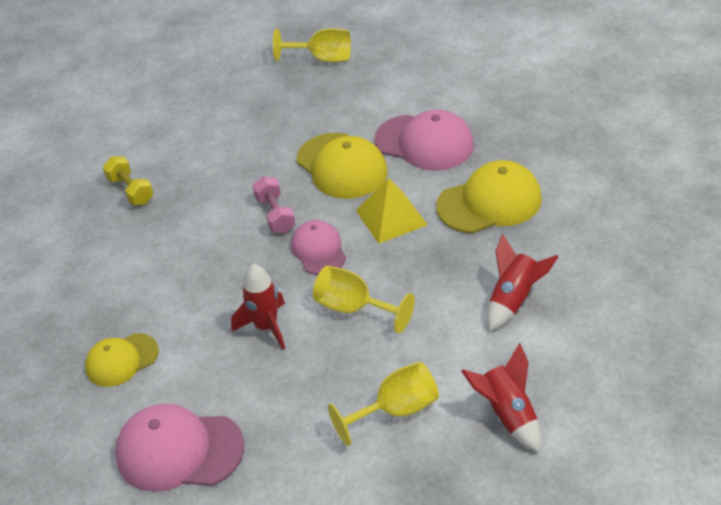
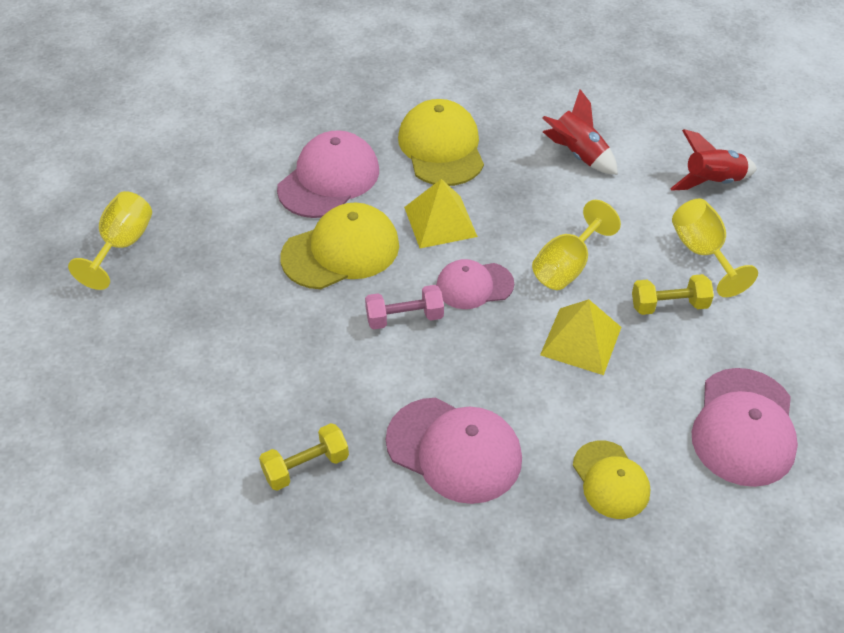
camera: 85 degrees left, 5 degrees up
red rocket [231,264,285,350] -> yellow pyramid [540,299,621,375]
none -> pink cap [386,398,522,504]
none -> yellow dumbbell [632,274,714,315]

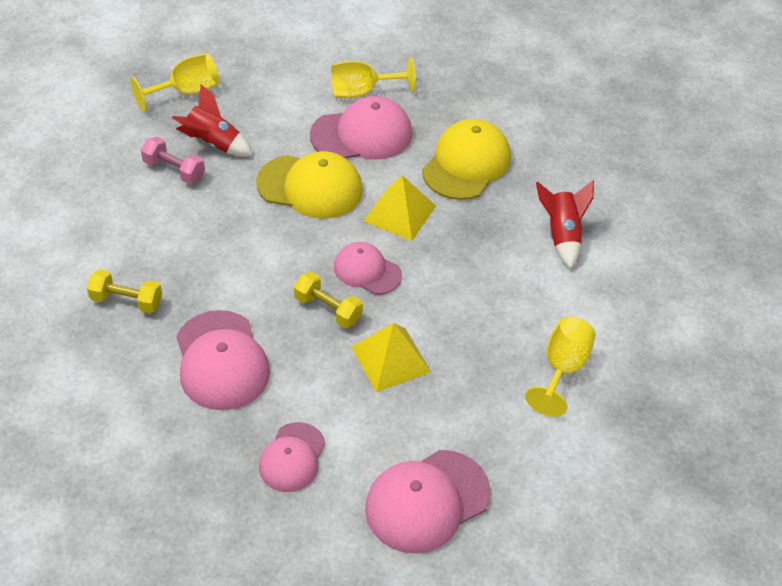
camera: 40 degrees right, 0 degrees up
pink dumbbell [365,285,444,329] -> pink dumbbell moved to [141,137,205,184]
yellow goblet [532,200,621,290] -> yellow goblet moved to [331,57,416,98]
yellow cap [573,441,650,519] -> pink cap [259,422,326,492]
yellow dumbbell [632,274,714,315] -> yellow dumbbell moved to [294,272,363,328]
red rocket [670,129,757,190] -> red rocket moved to [172,84,253,157]

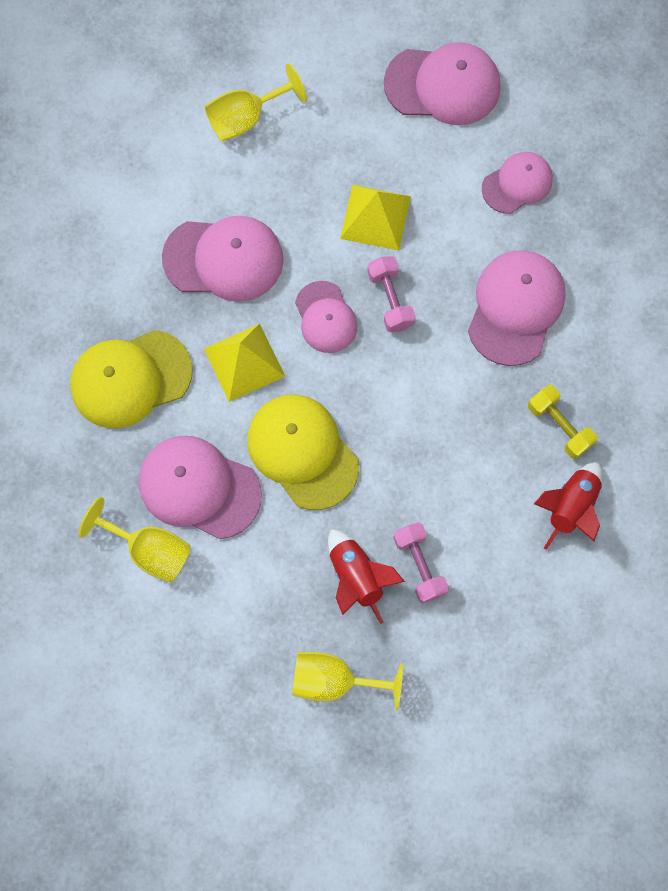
camera: 140 degrees left, 25 degrees up
yellow dumbbell [294,272,363,328] -> pink dumbbell [367,256,416,332]
red rocket [536,180,594,269] -> red rocket moved to [534,462,603,550]
none -> pink cap [162,216,283,302]

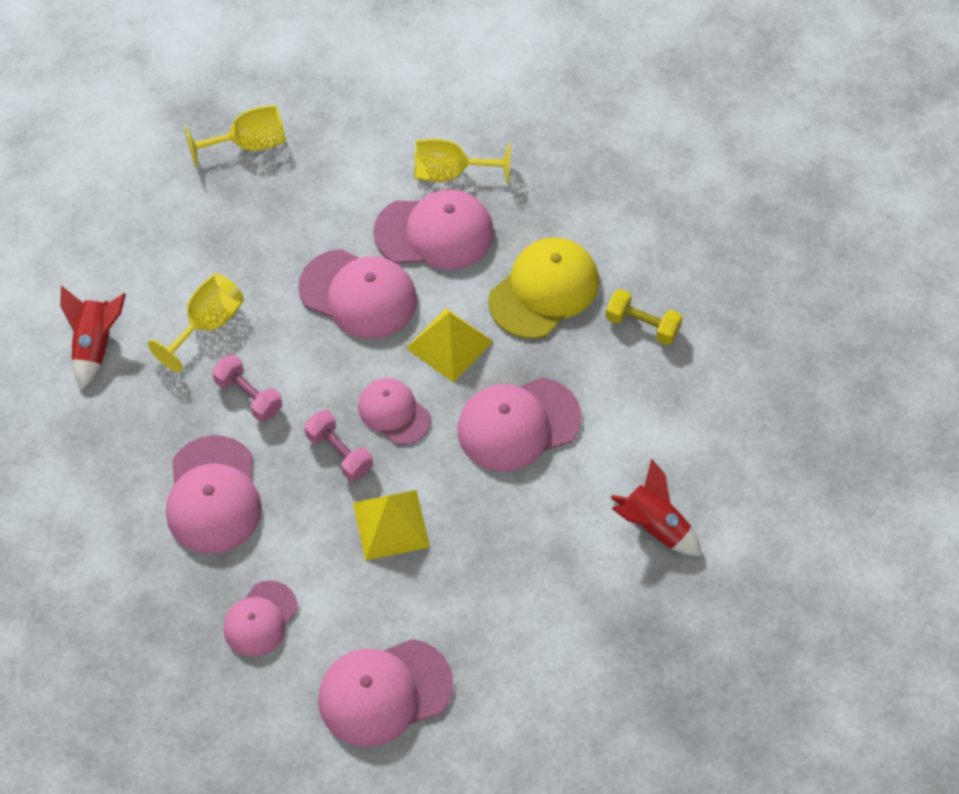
camera: 155 degrees right, 15 degrees down
yellow goblet [205,63,307,142] -> yellow goblet moved to [148,273,244,372]
yellow cap [247,395,359,510] -> pink cap [298,249,417,339]
red rocket [328,529,405,624] -> red rocket moved to [610,458,702,556]
pink dumbbell [393,522,449,603] -> pink dumbbell moved to [212,354,283,422]
yellow dumbbell [528,385,598,459] -> yellow dumbbell moved to [606,289,682,345]

